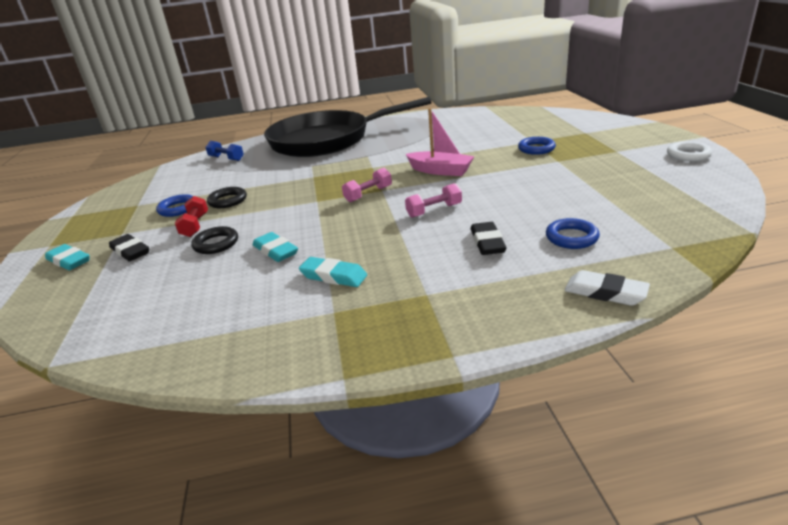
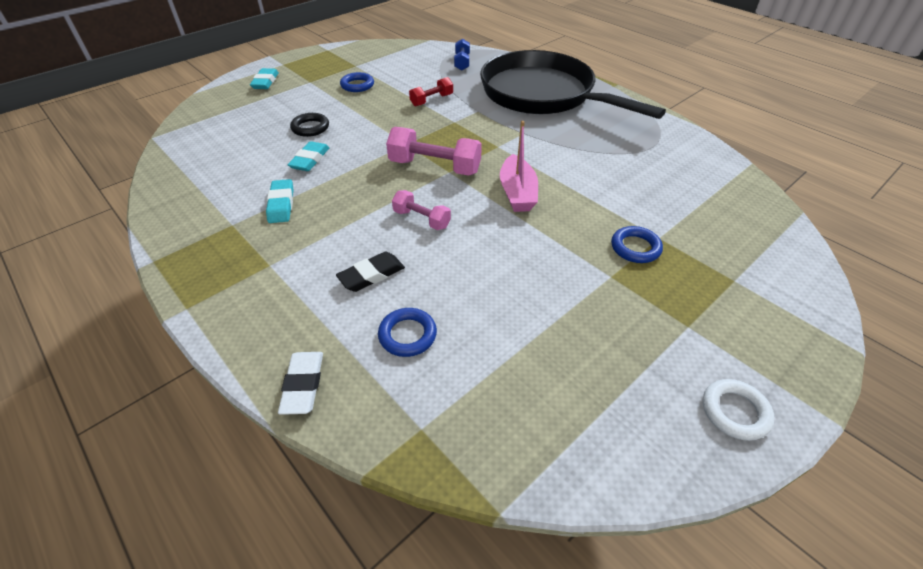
camera: 55 degrees right, 15 degrees up
black eraser [109,234,149,261] -> none
red dumbbell [175,196,208,237] -> red dumbbell moved to [409,77,453,107]
black ring [207,187,247,208] -> none
pink dumbbell [342,168,392,203] -> pink dumbbell [386,127,482,176], size x1.70

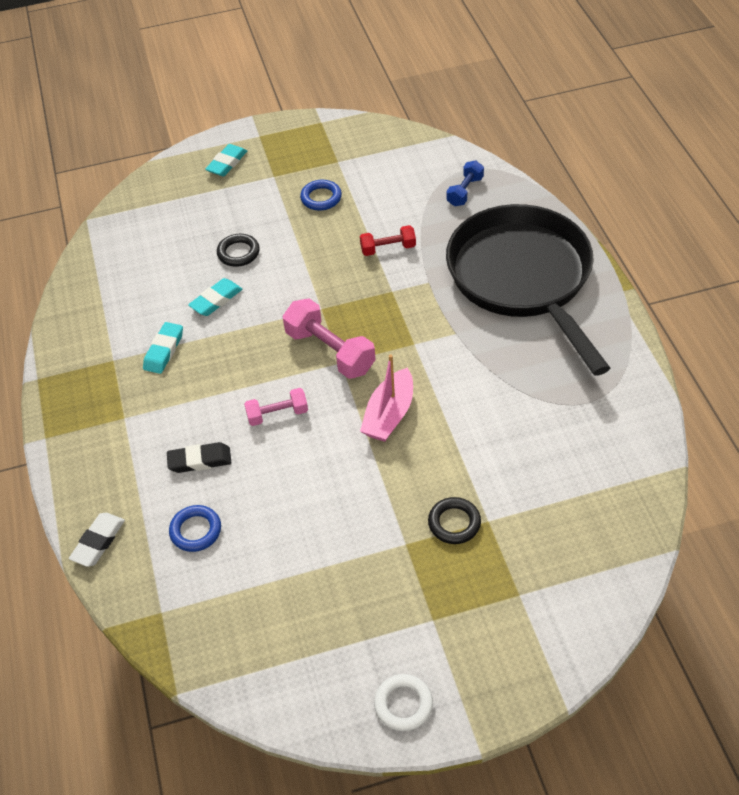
camera: 30 degrees right, 5 degrees up
pink dumbbell [392,190,451,230] -> pink dumbbell turned 75 degrees counterclockwise [244,388,308,426]
blue ring [611,226,663,263] -> black ring [428,497,481,544]

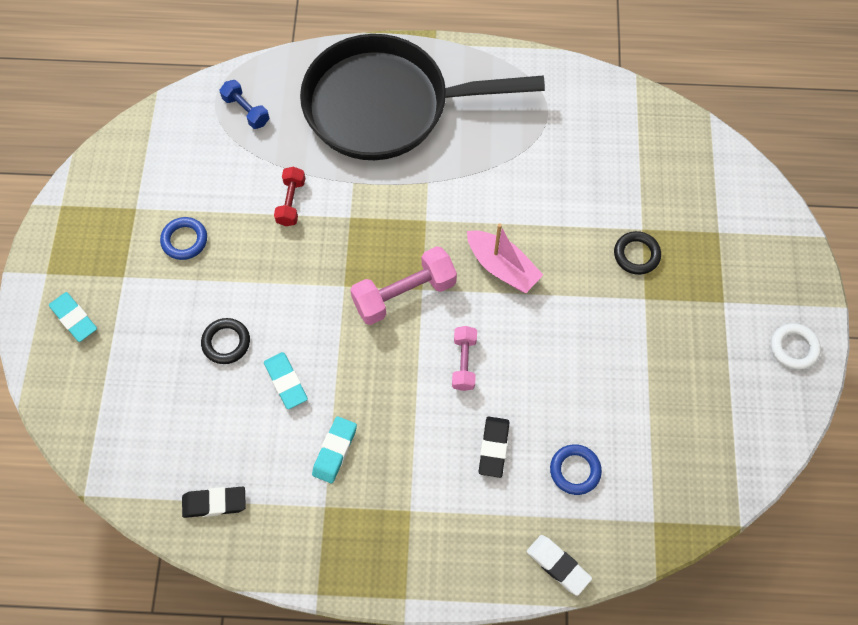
camera: 75 degrees left, 15 degrees up
turquoise eraser [143,322,183,374] -> turquoise eraser turned 75 degrees clockwise [312,416,357,483]
none -> black eraser [182,487,246,518]

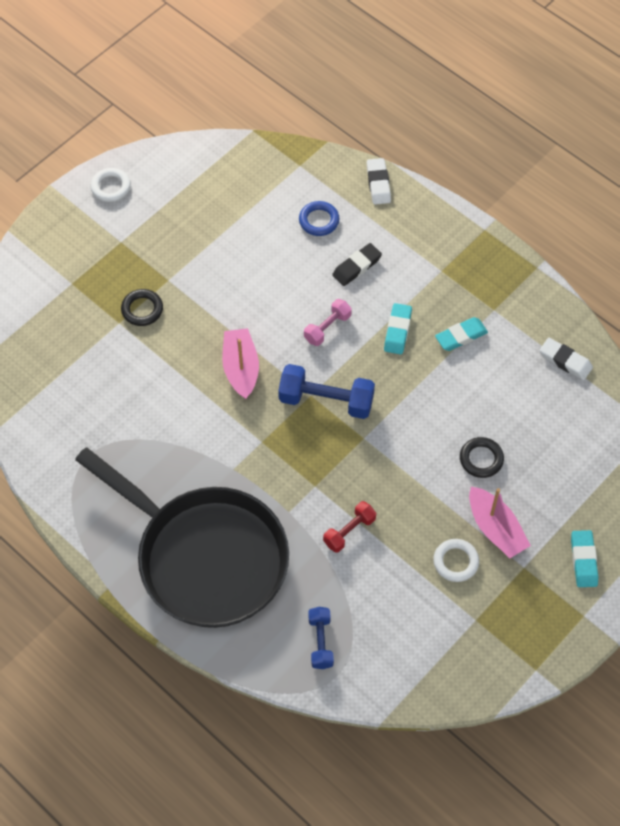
camera: 140 degrees left, 5 degrees down
blue ring [160,217,207,260] -> white ring [433,539,479,582]
black eraser [182,487,246,518] -> white eraser [540,338,593,380]
turquoise eraser [264,352,308,409] -> turquoise eraser moved to [384,303,412,355]
pink dumbbell [350,246,457,325] -> blue dumbbell [278,364,375,419]
none -> pink boat [469,487,531,558]

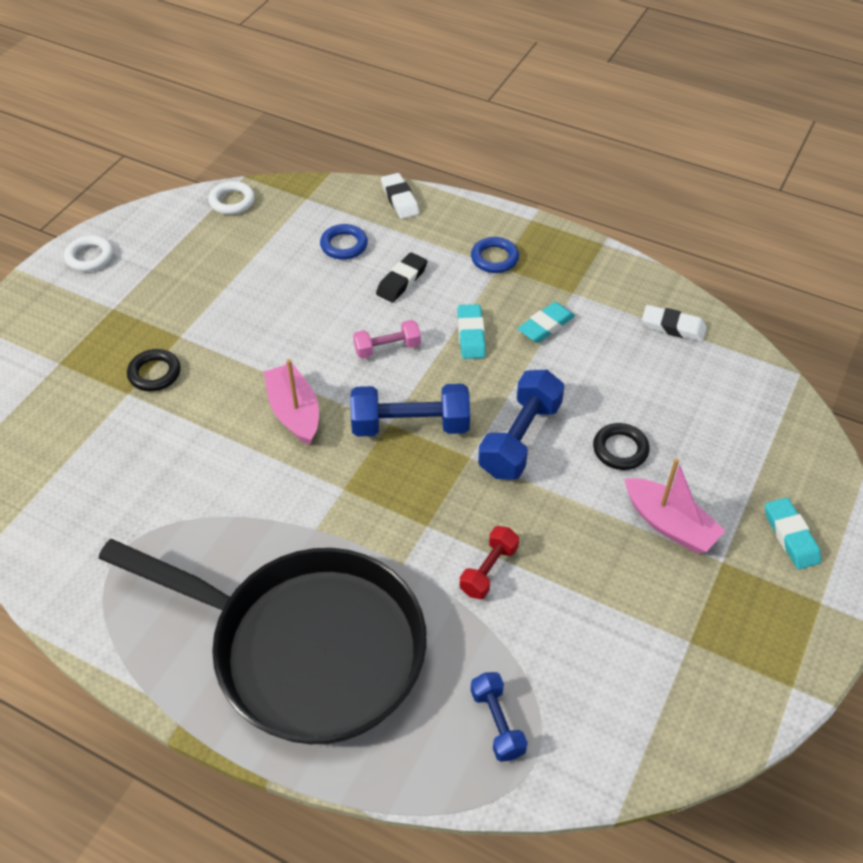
camera: 15 degrees left, 10 degrees down
pink dumbbell [304,299,352,346] -> pink dumbbell turned 45 degrees clockwise [353,320,421,359]
white ring [433,539,479,582] -> white ring moved to [208,181,255,215]
none -> blue ring [471,237,519,273]
none -> blue dumbbell [478,370,565,480]

